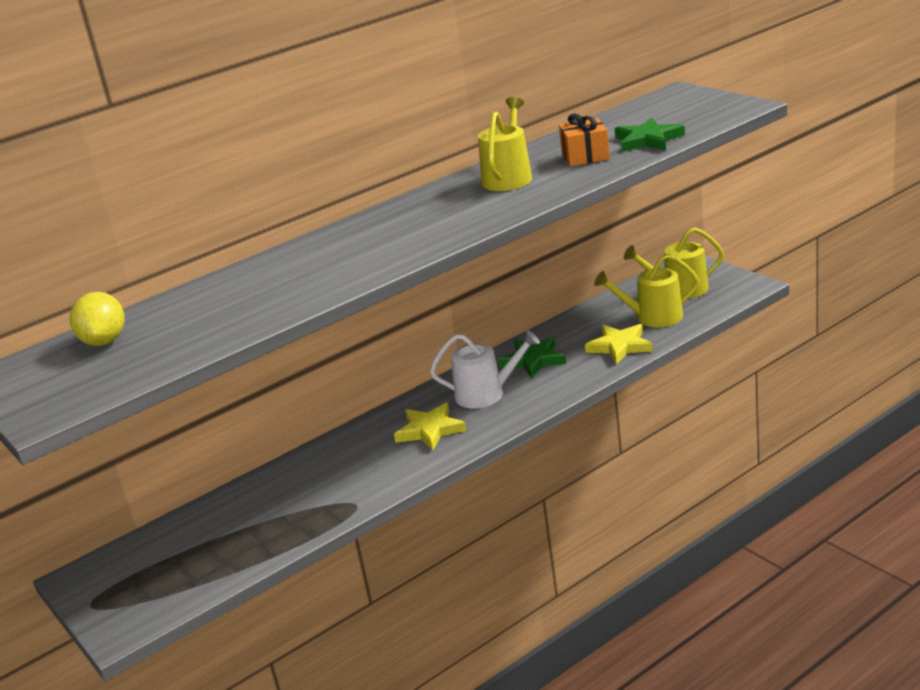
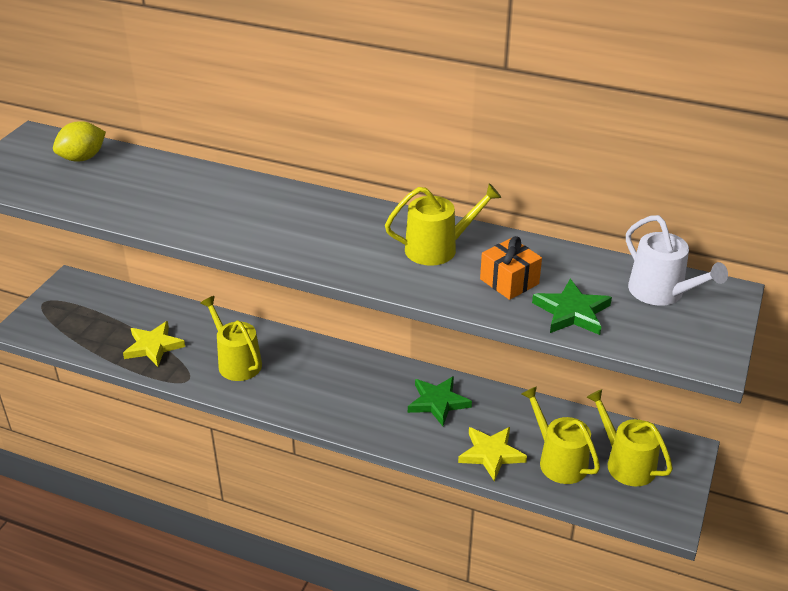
camera: 55 degrees right, 10 degrees up
yellow star [394,403,467,451] -> yellow star moved to [123,321,185,367]
white watering can [430,330,540,409] -> white watering can moved to [626,215,728,306]
none -> yellow watering can [201,296,262,381]

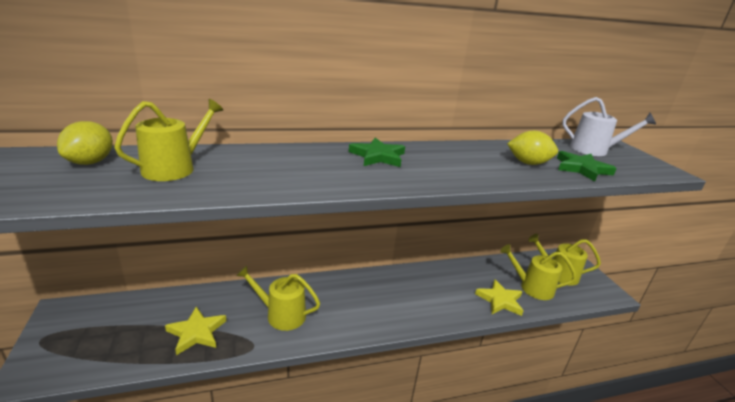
camera: 40 degrees left, 10 degrees down
yellow watering can [385,183,501,266] -> yellow watering can moved to [114,99,223,181]
green star [408,376,472,426] -> green star moved to [349,138,405,167]
orange gift [480,236,542,300] -> yellow lemon [507,131,558,165]

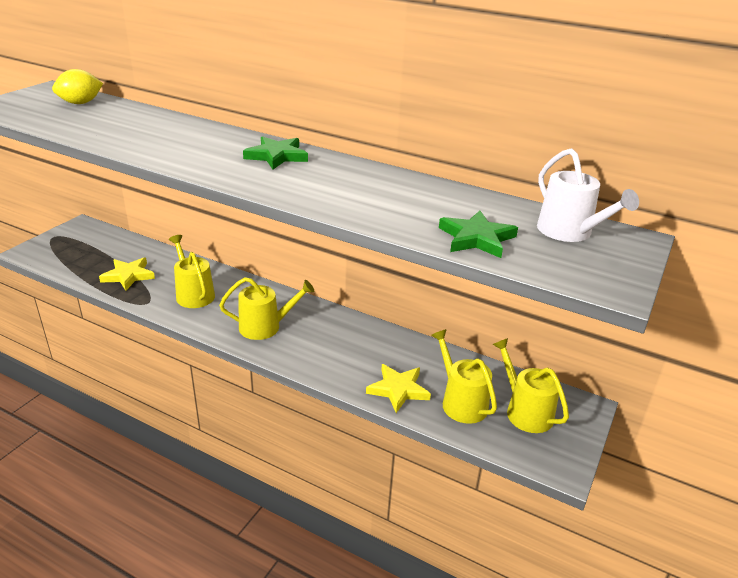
camera: 45 degrees right, 5 degrees up
yellow watering can [114,99,223,181] -> yellow watering can moved to [219,277,314,340]
yellow lemon [507,131,558,165] -> none

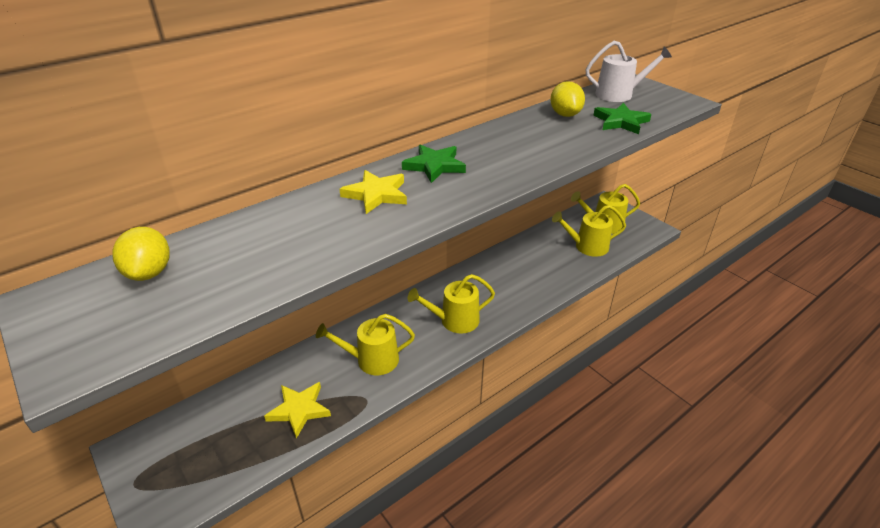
camera: 65 degrees left, 5 degrees up
yellow watering can [219,277,314,340] -> yellow watering can turned 120 degrees counterclockwise [408,274,495,333]
yellow star [366,364,431,413] -> yellow star moved to [339,170,407,214]
none -> yellow lemon [550,81,585,117]

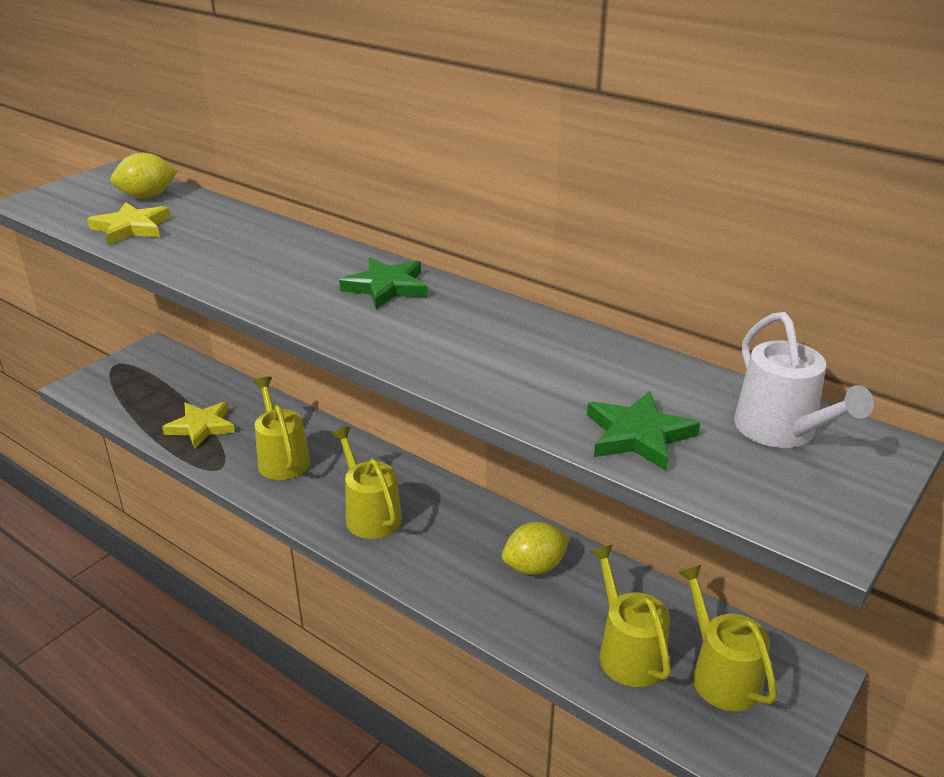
camera: 75 degrees right, 5 degrees down
yellow star [339,170,407,214] -> yellow star moved to [87,202,170,245]
yellow lemon [550,81,585,117] -> yellow lemon moved to [502,522,570,575]

